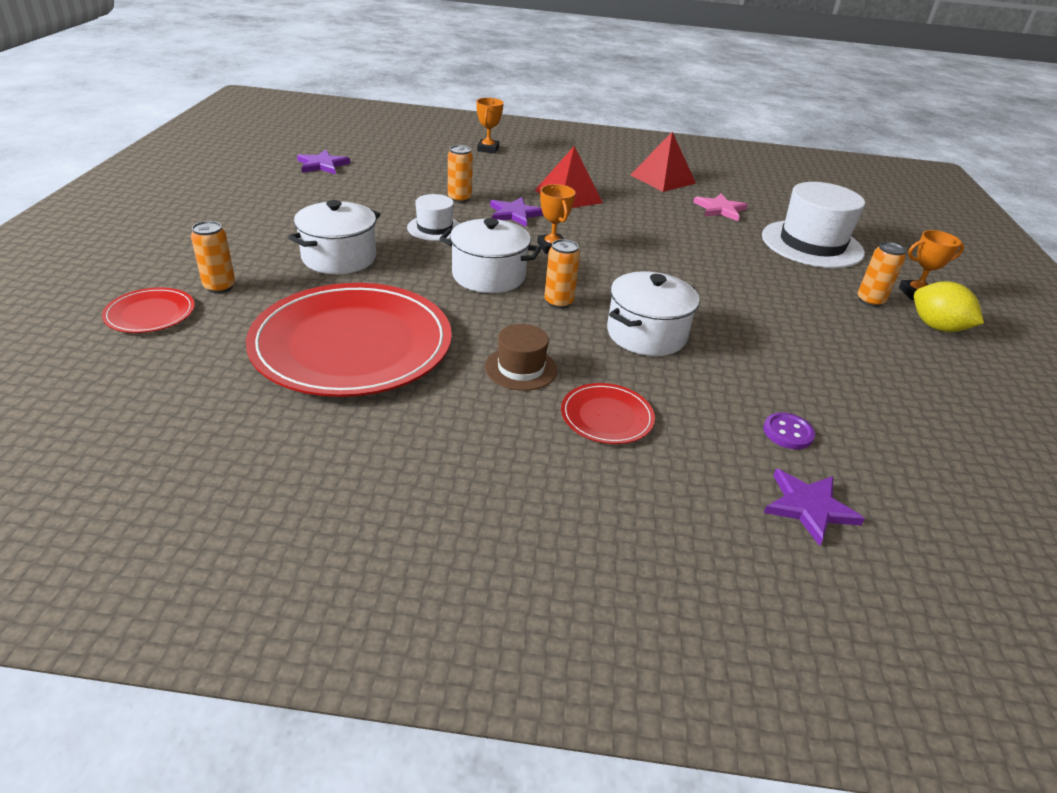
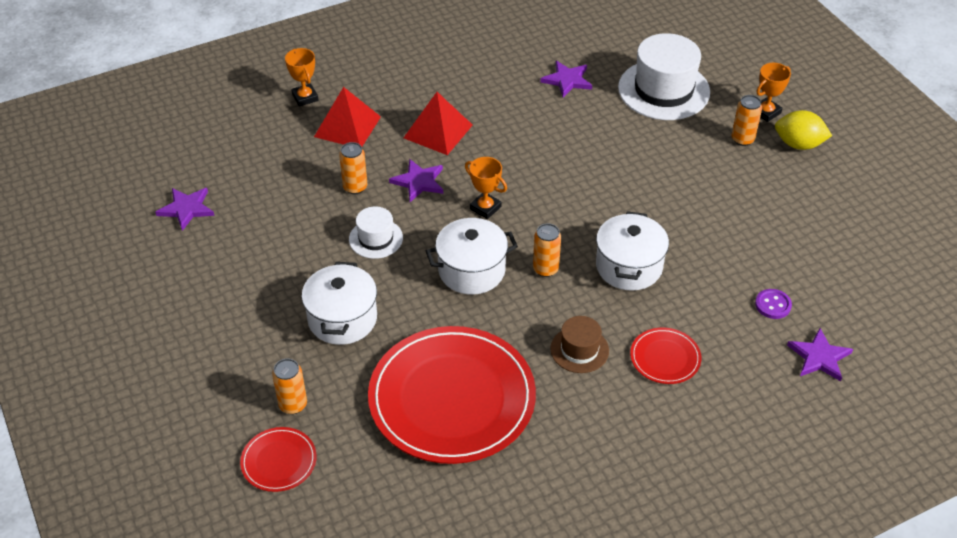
camera: 30 degrees left, 10 degrees up
red pyramid [631,132,696,192] -> red pyramid moved to [314,87,381,147]
pink star [693,193,748,221] -> purple star [540,61,592,98]

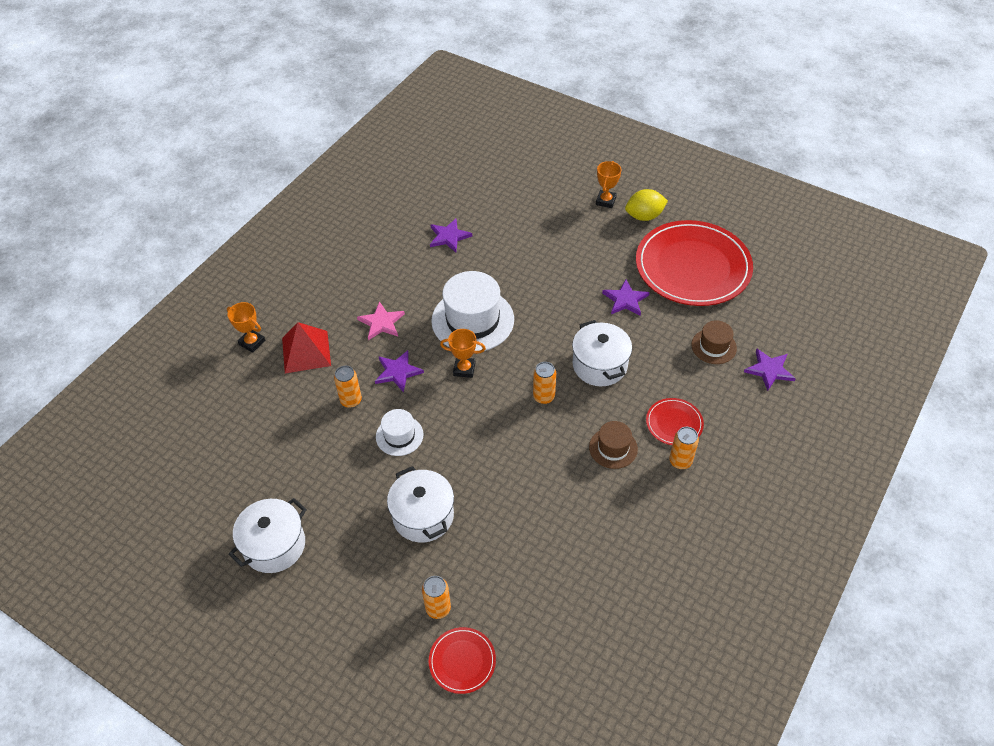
camera: 30 degrees left, 5 degrees up
purple star [155,188,214,231] -> purple star moved to [602,279,650,316]
red plate [368,326,536,464] -> red plate moved to [636,220,753,306]
red pyramid [404,92,473,155] -> pink star [357,301,405,340]
white pot [426,218,518,295] -> white pot moved to [229,498,307,573]
white hat [618,33,710,120] -> white hat moved to [431,271,514,351]
orange can [732,95,762,146] -> orange can moved to [669,427,699,469]
purple button [755,289,792,319] -> brown hat [691,320,737,364]

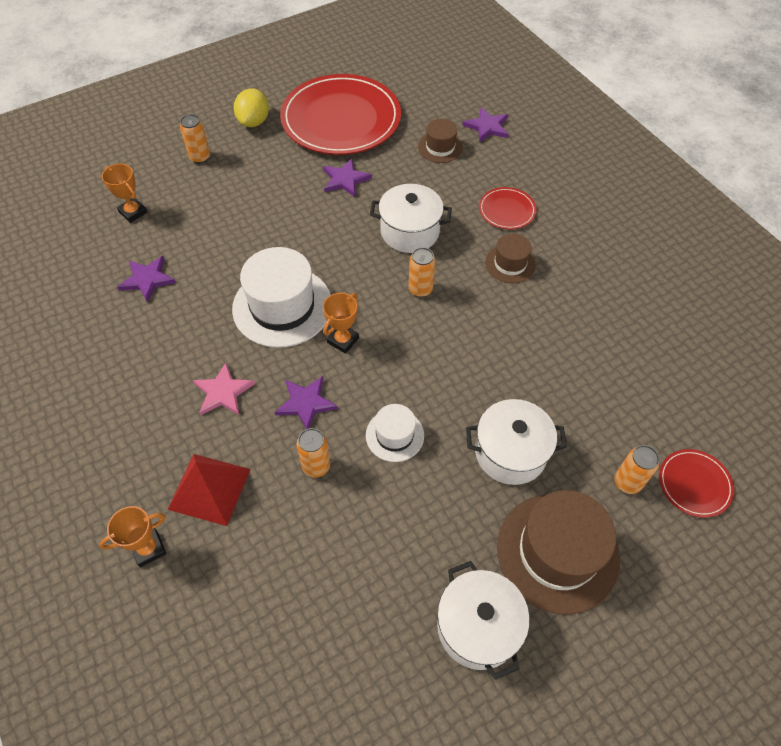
camera: 65 degrees left, 5 degrees up
orange trophy [596,161,621,208] -> orange trophy moved to [102,164,147,223]
orange can [669,427,699,469] -> orange can moved to [180,114,210,164]
none -> brown hat [497,490,620,615]

